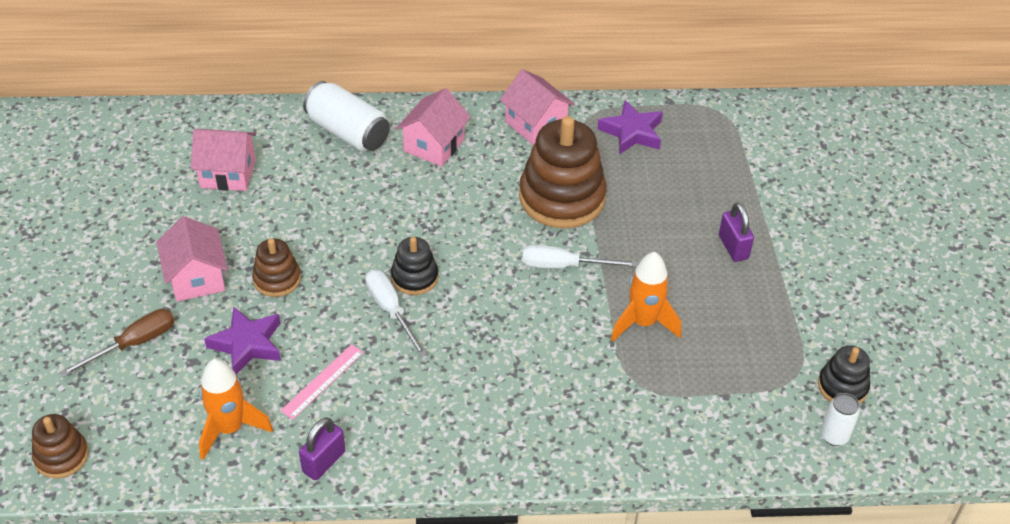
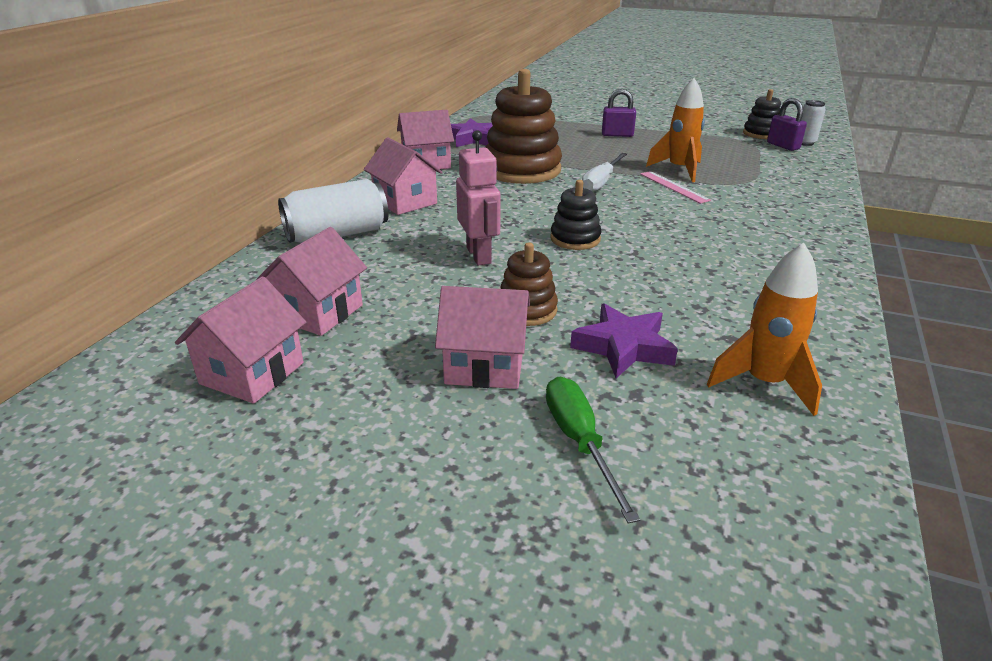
camera: 65 degrees left, 15 degrees down
brown stacking toy [32,414,89,478] -> none
brown screwdriver [59,309,174,377] -> green screwdriver [546,377,640,524]
pink ruler [280,344,364,420] -> pink ruler moved to [640,171,711,204]
purple padlock [299,418,345,480] -> purple padlock moved to [767,98,807,151]
white screwdriver [365,270,427,357] -> none
none -> pink house [175,276,306,404]
none -> pink robot [456,130,501,265]

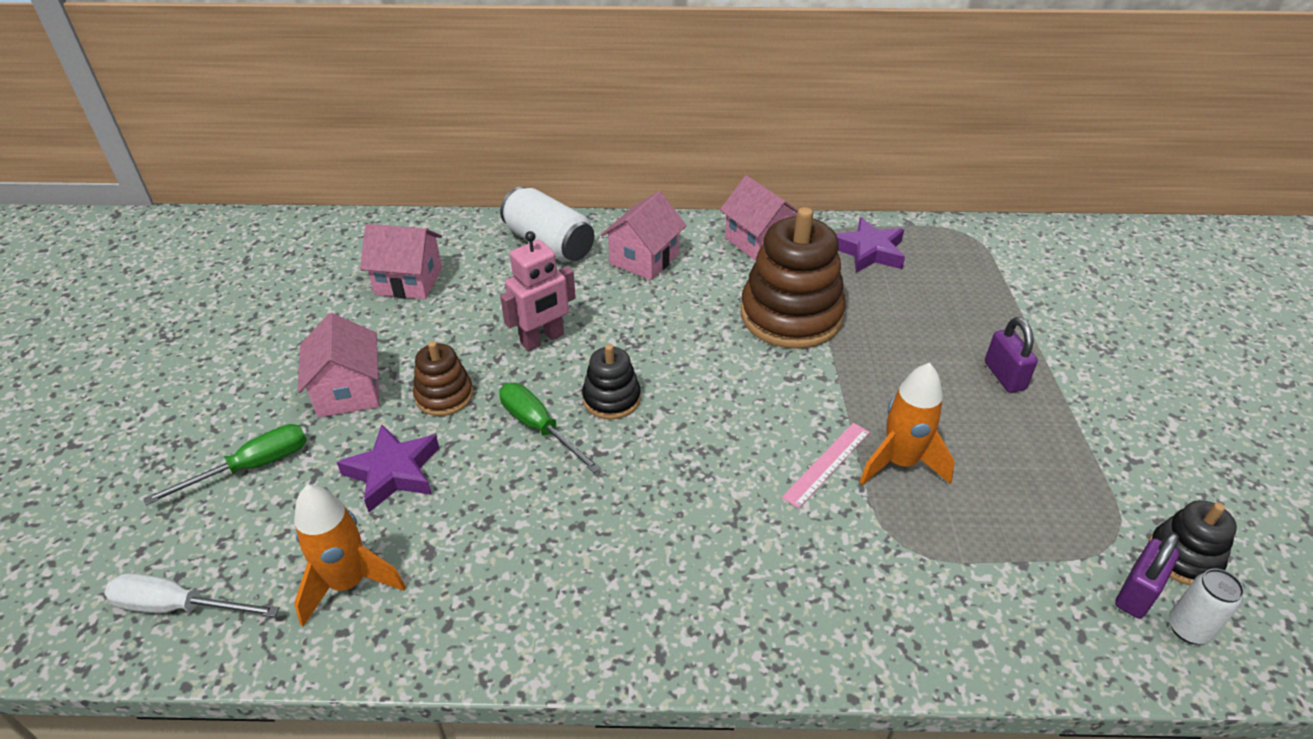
camera: 70 degrees right, 10 degrees up
pink house [175,276,306,404] -> none
white screwdriver [582,153,627,192] -> white screwdriver moved to [104,573,280,617]
none -> green screwdriver [499,383,601,473]

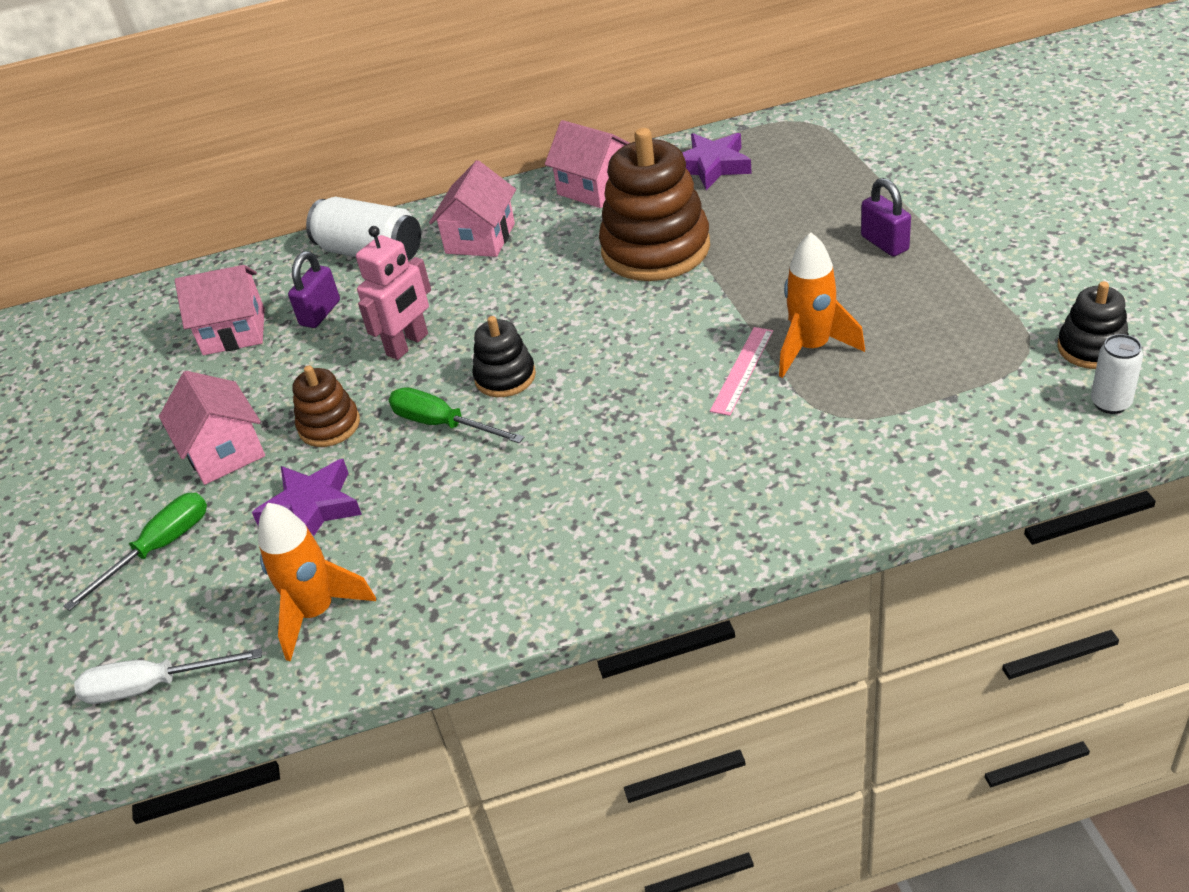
camera: 10 degrees left, 0 degrees up
purple padlock [1115,532,1179,619] -> purple padlock moved to [288,251,340,328]

